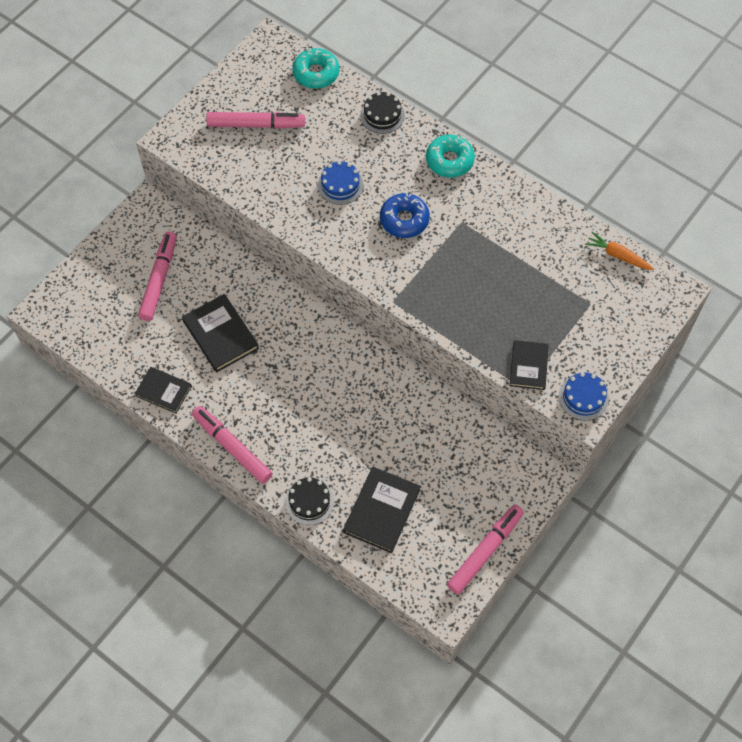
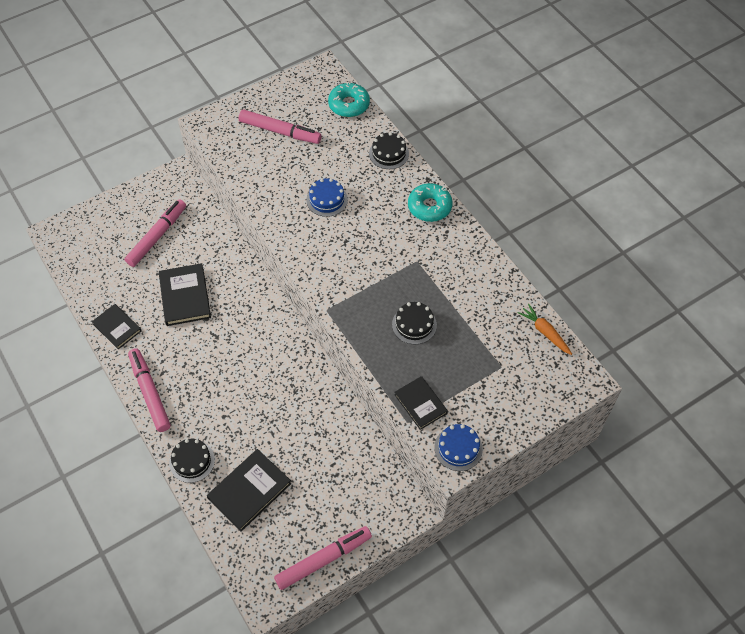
camera: 20 degrees right, 5 degrees down
blue donut [380,193,430,238] -> none
black book [510,340,549,390] -> black book turned 60 degrees counterclockwise [394,376,448,430]
none -> black cake [392,302,437,344]

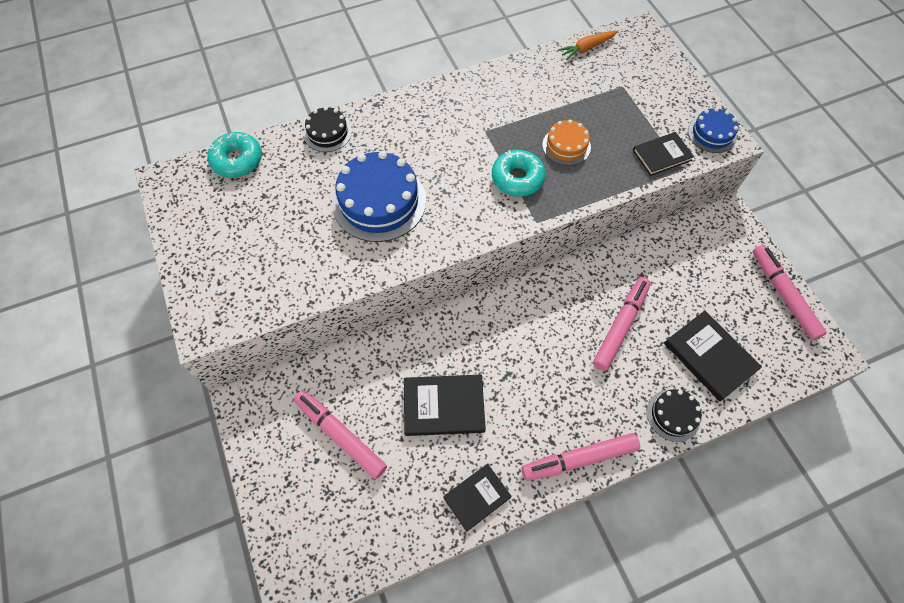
camera: 80 degrees left, 5 degrees up
pink marker [239,109,322,144] -> pink marker moved to [593,277,651,371]
blue cake [306,178,348,217] -> blue cake [332,151,426,242], size x1.85
black cake [392,302,437,344] -> orange cake [542,119,591,166]
turquoise donut [408,183,453,222] -> turquoise donut moved to [492,150,546,197]

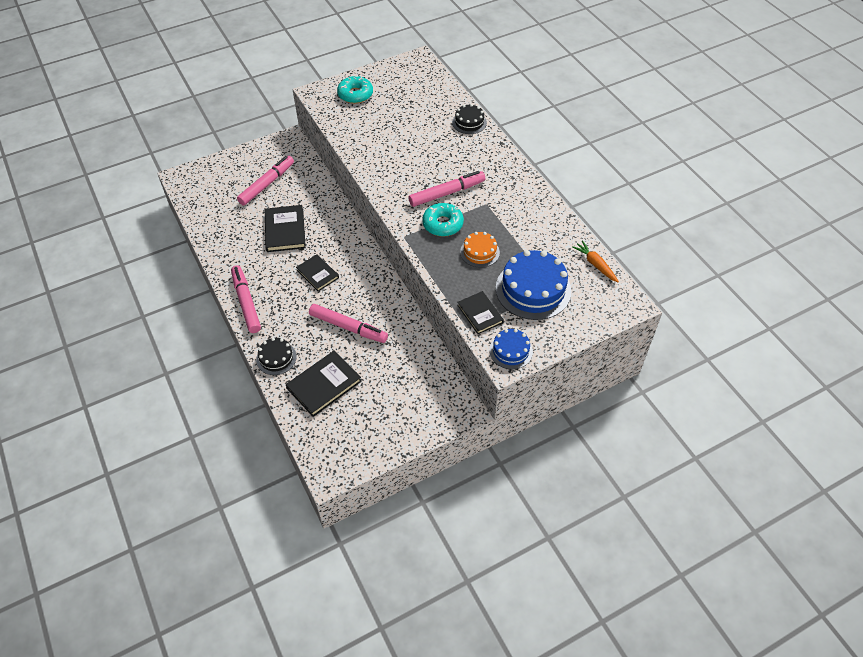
camera: 85 degrees right, 10 degrees down
turquoise donut [207,132,262,178] -> turquoise donut moved to [337,75,373,104]
blue cake [332,151,426,242] -> blue cake moved to [496,250,572,320]
black book [443,464,512,532] -> black book moved to [296,254,339,291]
pink marker [753,245,827,340] -> pink marker moved to [408,171,485,207]

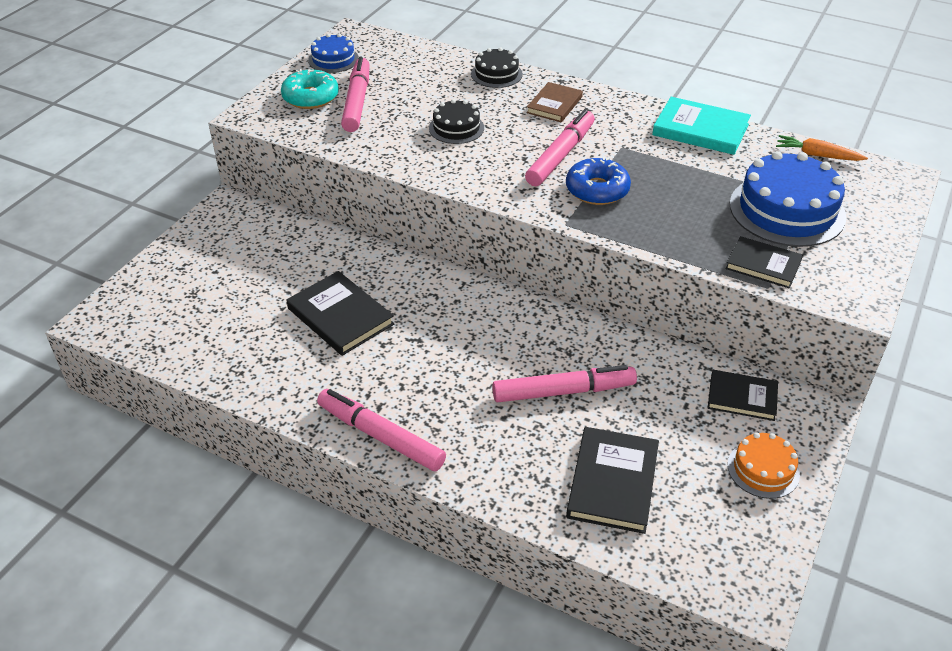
camera: 35 degrees left, 10 degrees down
pink marker [237,156,294,205] -> pink marker moved to [341,56,370,132]
black cake [256,338,297,375] -> black cake moved to [429,99,484,144]
black book [296,254,339,291] -> black book moved to [708,370,778,421]
turquoise donut [422,203,464,237] -> blue donut [566,157,631,205]
orange cake [460,232,500,268] -> orange cake moved to [728,432,800,499]
blue cake [489,329,533,369] -> blue cake moved to [308,34,359,73]
none -> brown book [526,82,583,122]
none -> turquoise book [652,97,751,155]

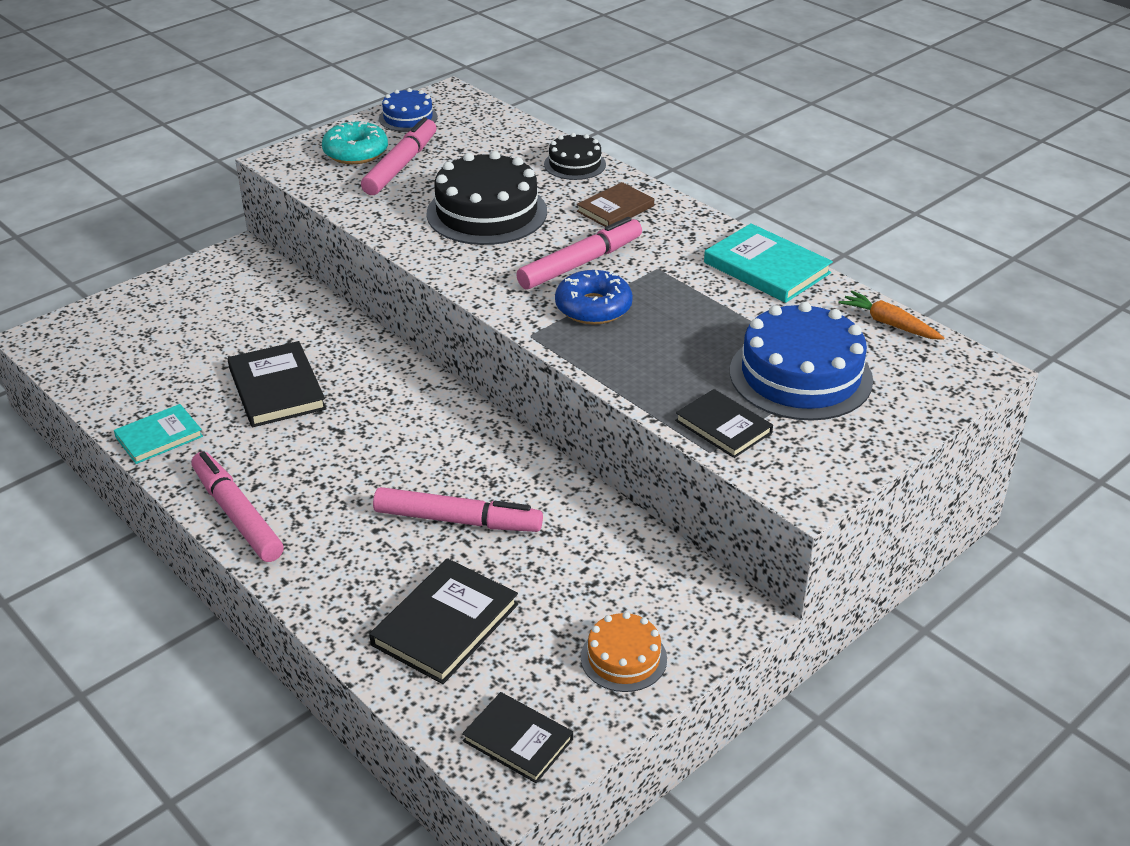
camera: 20 degrees right, 5 degrees down
black cake [429,99,484,144] -> black cake [426,151,547,245], size x1.85
black book [708,370,778,421] -> black book moved to [462,692,573,783]
none -> turquoise book [114,404,203,464]

